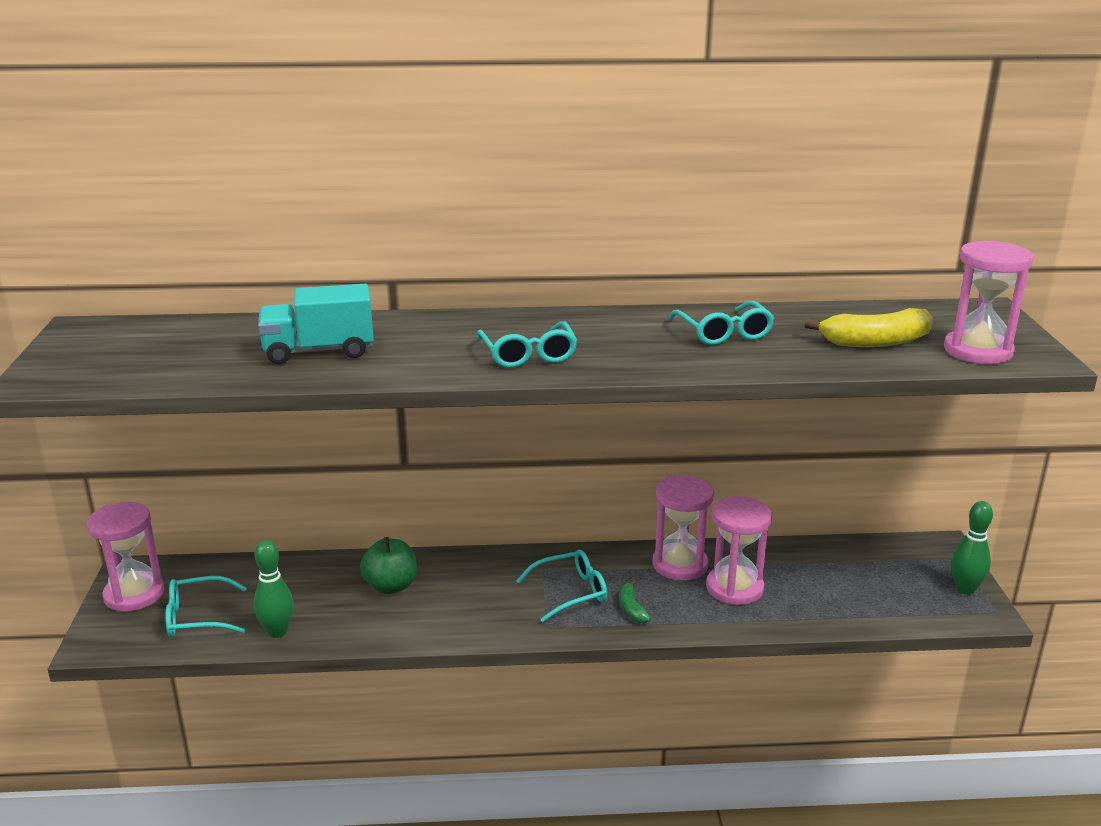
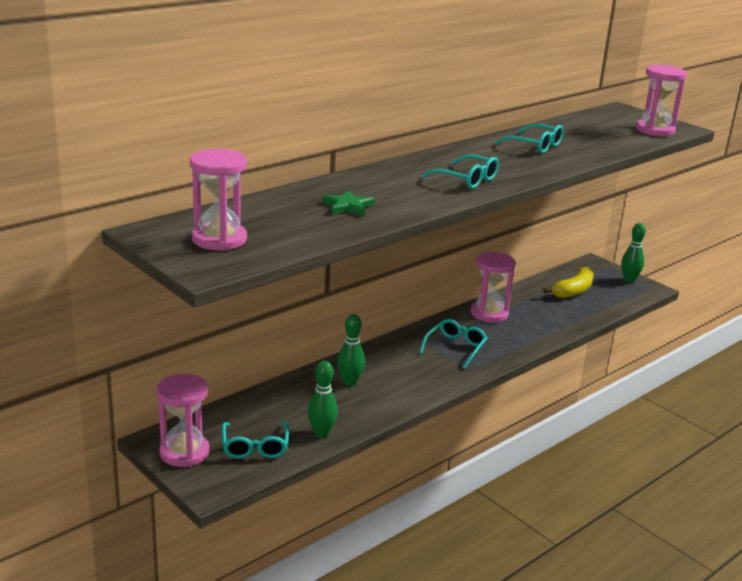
camera: 40 degrees left, 0 degrees up
turquoise glasses [165,576,247,637] -> turquoise glasses turned 45 degrees counterclockwise [222,422,289,459]
turquoise truck [258,284,374,364] -> green star [322,190,375,216]
green apple [360,537,417,594] -> green bowling pin [337,314,365,386]
green banana [619,580,651,624] -> none
pink hourglass [706,496,772,605] -> pink hourglass moved to [190,149,247,251]
yellow banana [805,308,933,347] -> yellow banana moved to [543,267,594,298]

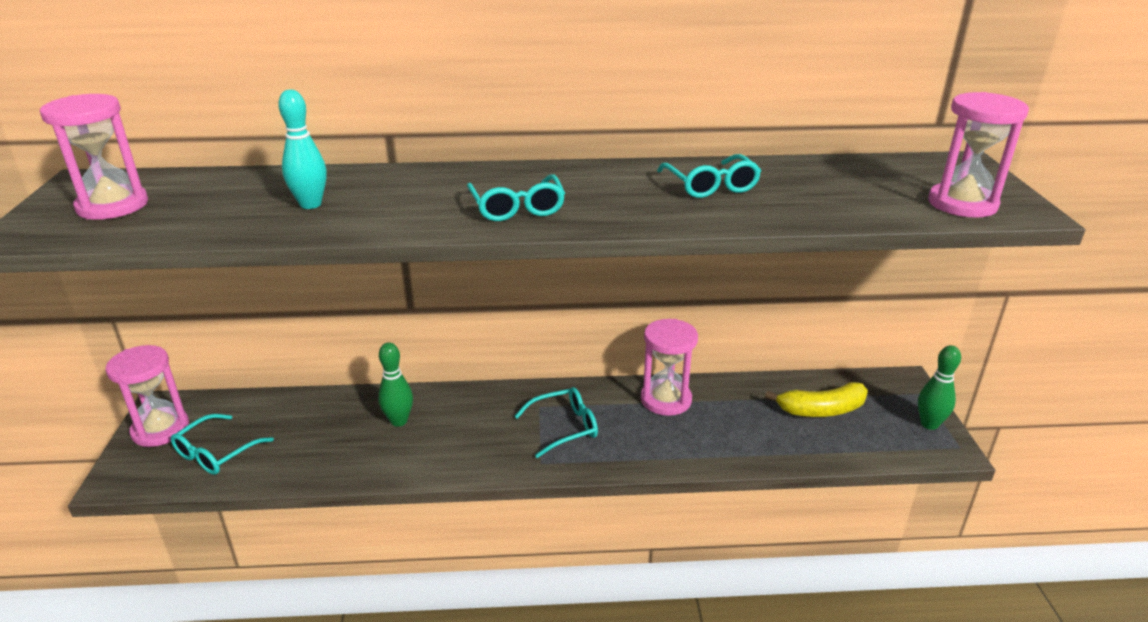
camera: 40 degrees right, 5 degrees up
green bowling pin [308,361,338,438] -> none
green star [322,190,375,216] -> turquoise bowling pin [278,89,327,209]

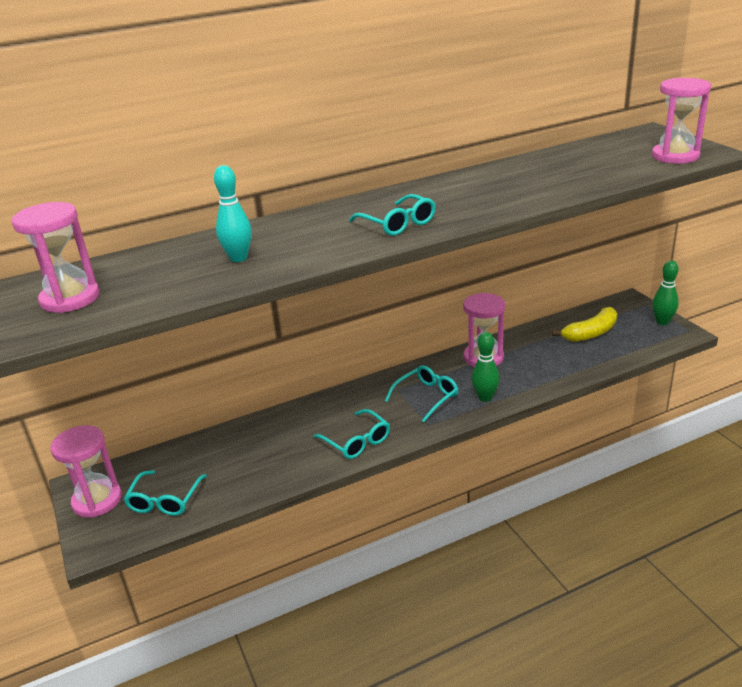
camera: 20 degrees left, 0 degrees up
green bowling pin [378,342,413,427] -> green bowling pin moved to [472,332,499,402]
turquoise glasses [657,154,761,198] -> turquoise glasses moved to [314,409,390,459]

